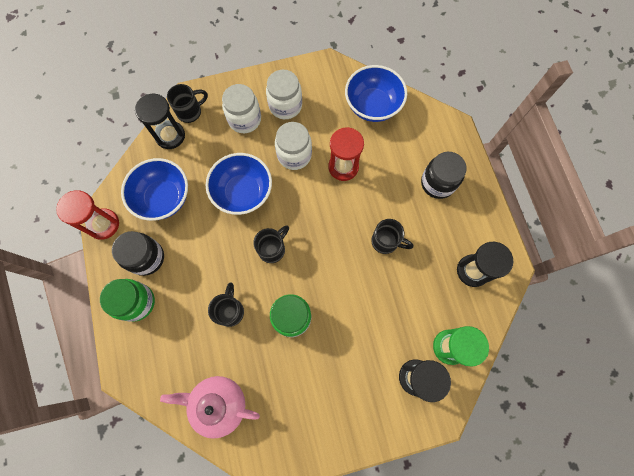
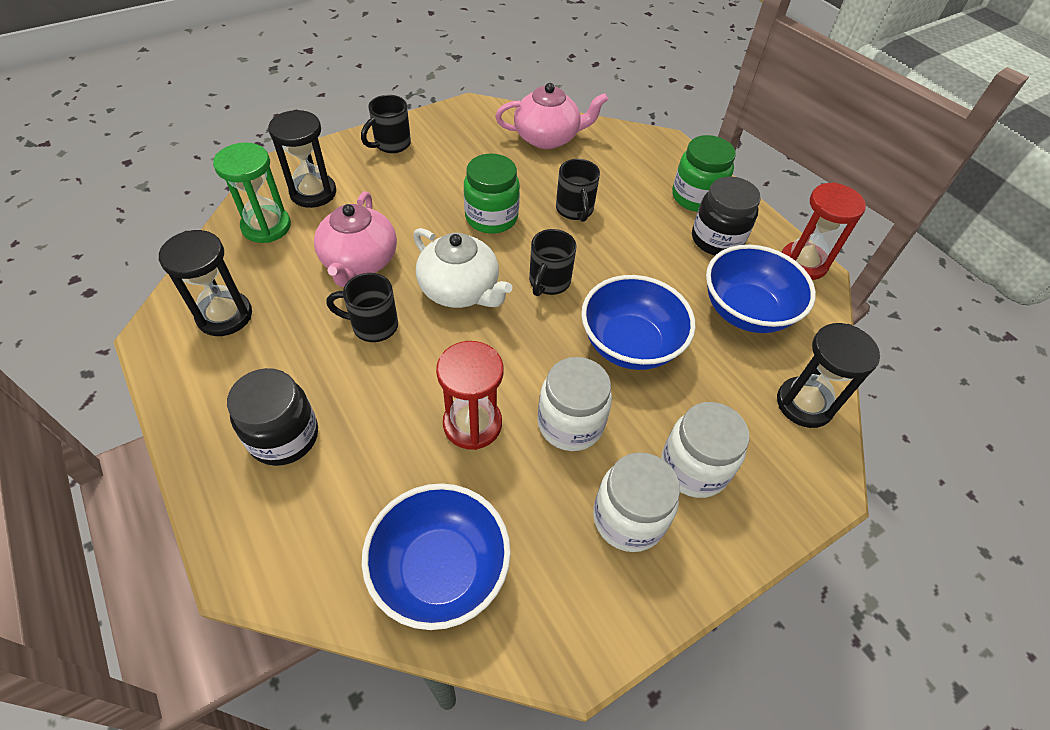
camera: 160 degrees right, 20 degrees down
black mug [167,84,208,123] -> black mug moved to [361,95,411,153]
none -> pink teapot [314,191,397,287]
none -> white teapot [413,228,512,308]

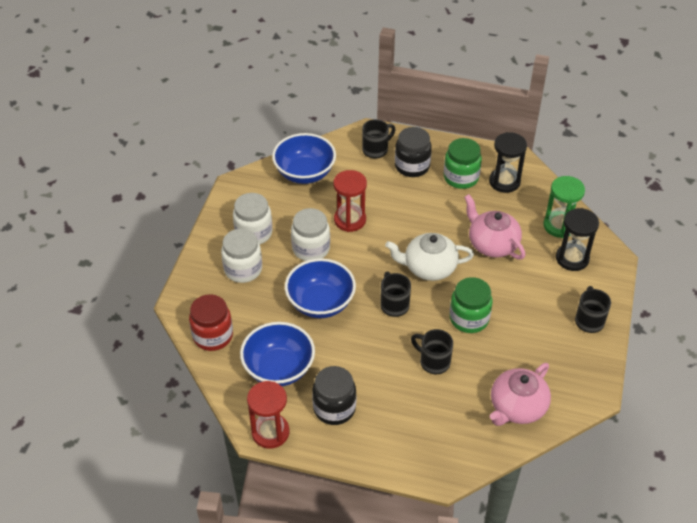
camera: 140 degrees right, 5 degrees down
black mug [326,273,398,342] -> black mug moved to [362,119,396,158]
green jar [672,135,736,212] -> green jar moved to [444,138,482,189]
black hourglass [777,323,880,428] -> red jar [189,294,233,351]

